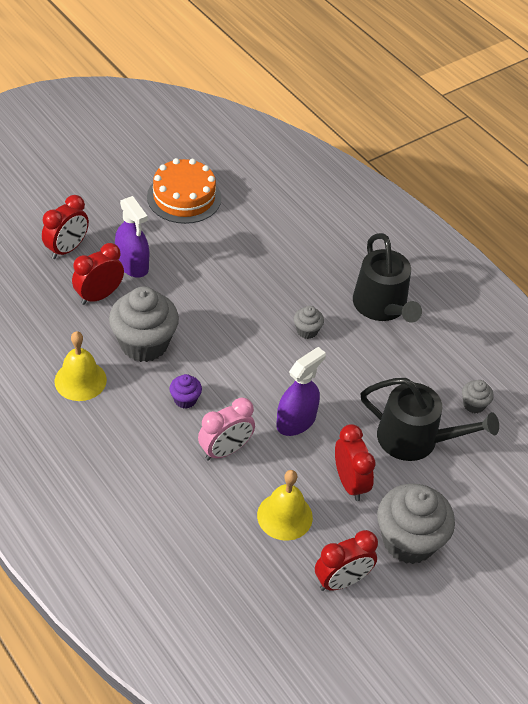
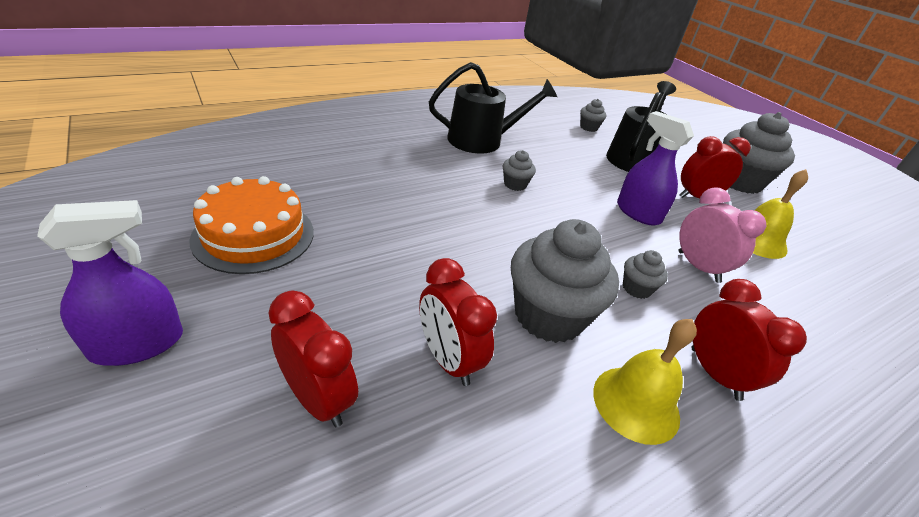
camera: 85 degrees left, 10 degrees down
purple spray bottle [115,196,149,277] -> purple spray bottle moved to [37,200,183,366]
purple cupcake [169,374,202,409] -> grey cupcake [623,250,668,299]
red clock [315,530,378,591] -> red clock moved to [691,279,807,401]

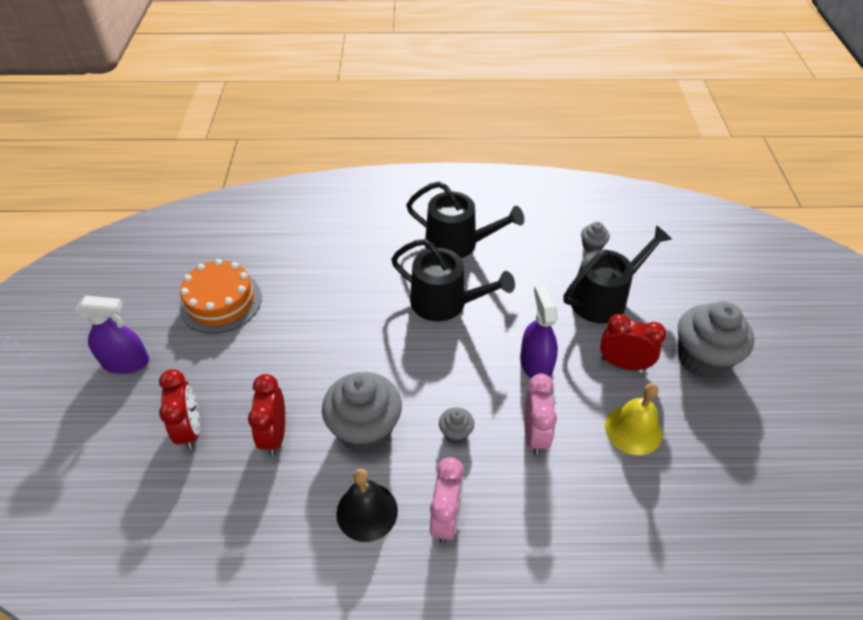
camera: 35 degrees right, 10 degrees up
grey cupcake [503,150,536,191] -> black watering can [391,239,515,321]
yellow bell [593,319,697,445] -> black bell [336,469,398,542]
red clock [691,279,807,401] -> pink clock [430,457,464,543]

